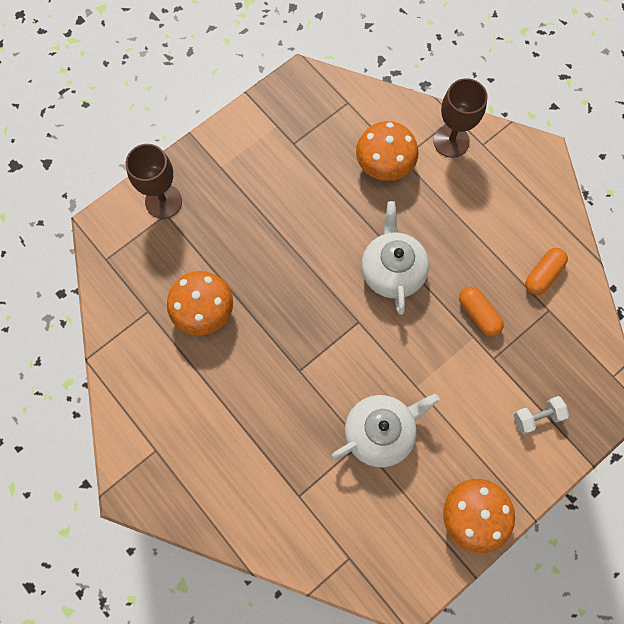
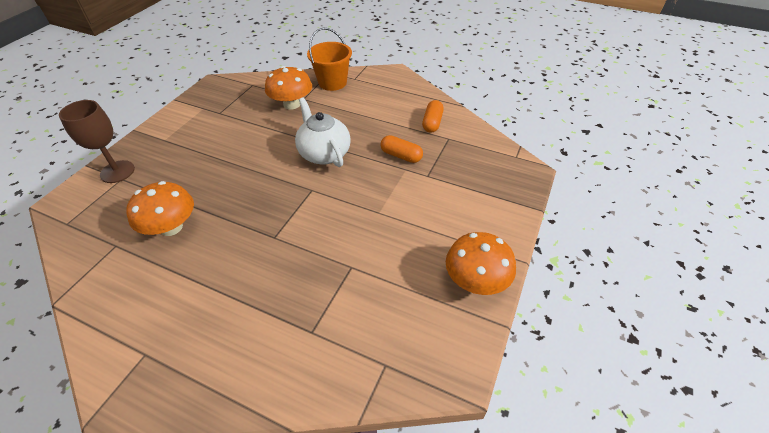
camera: 25 degrees left, 25 degrees down
white teapot [331,394,440,467] -> none
brown goblet [433,78,488,158] -> orange bucket [307,28,352,91]
white dumbbell [514,396,569,434] -> none

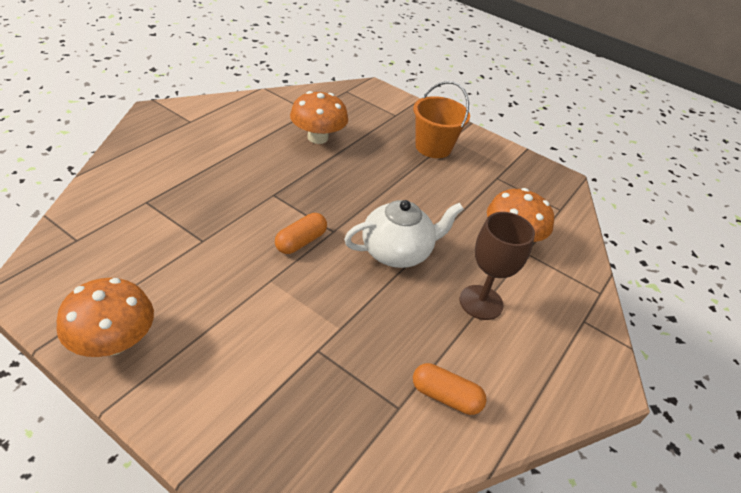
camera: 95 degrees right, 5 degrees down
brown goblet [59,100,135,183] -> brown goblet moved to [460,212,535,320]
orange bucket [307,28,352,91] -> orange bucket moved to [413,81,470,158]
orange capsule [381,135,423,163] -> orange capsule moved to [275,213,327,254]

